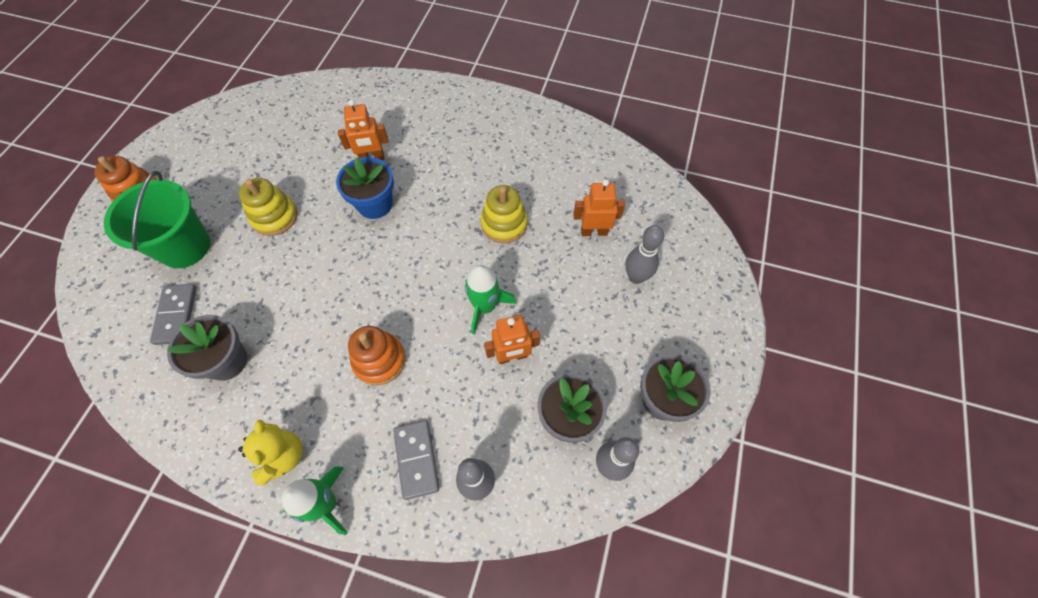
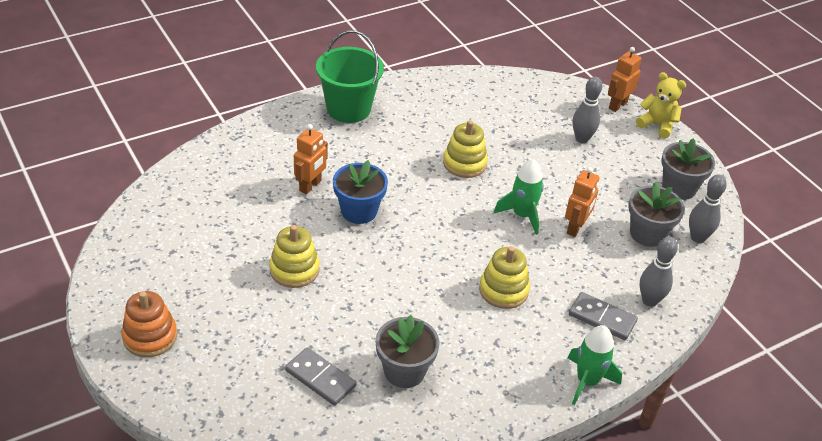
camera: 50 degrees left, 20 degrees down
green bucket [104,171,210,268] -> green bucket moved to [316,30,384,123]
yellow teddy bear [238,420,303,485] -> yellow teddy bear moved to [636,72,686,138]
orange stacking toy [348,326,406,386] -> yellow stacking toy [479,246,530,309]
orange robot [573,179,625,236] -> orange robot moved to [608,47,641,112]

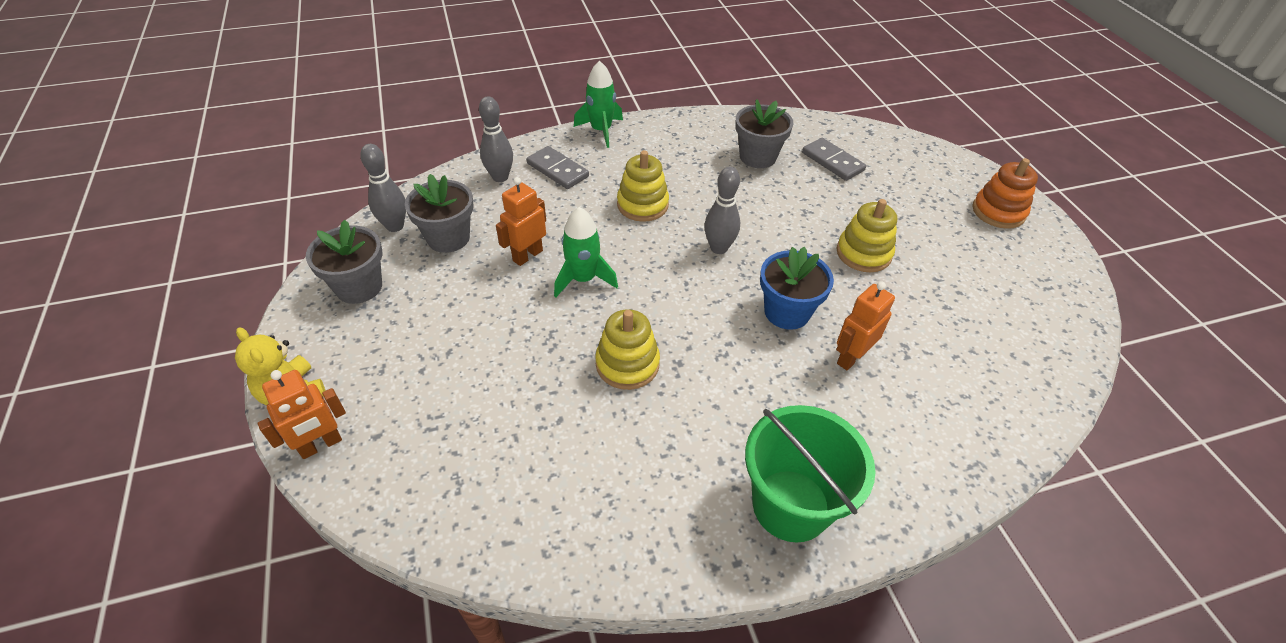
camera: 165 degrees left, 5 degrees up
grey bowling pin [573,77,603,143] -> grey bowling pin moved to [704,167,740,254]

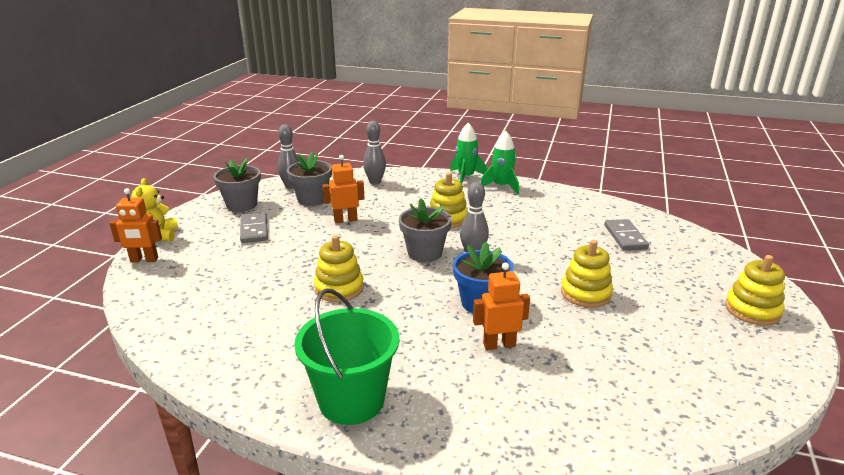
camera: 35 degrees right, 20 degrees down
grey domino [527,146,589,189] -> grey domino moved to [240,212,268,243]
green rocket [554,207,618,297] -> green rocket moved to [481,131,519,194]
grey flower pot [735,99,793,168] -> grey flower pot moved to [399,198,452,262]
orange stacking toy [972,158,1038,229] -> yellow stacking toy [725,255,785,326]

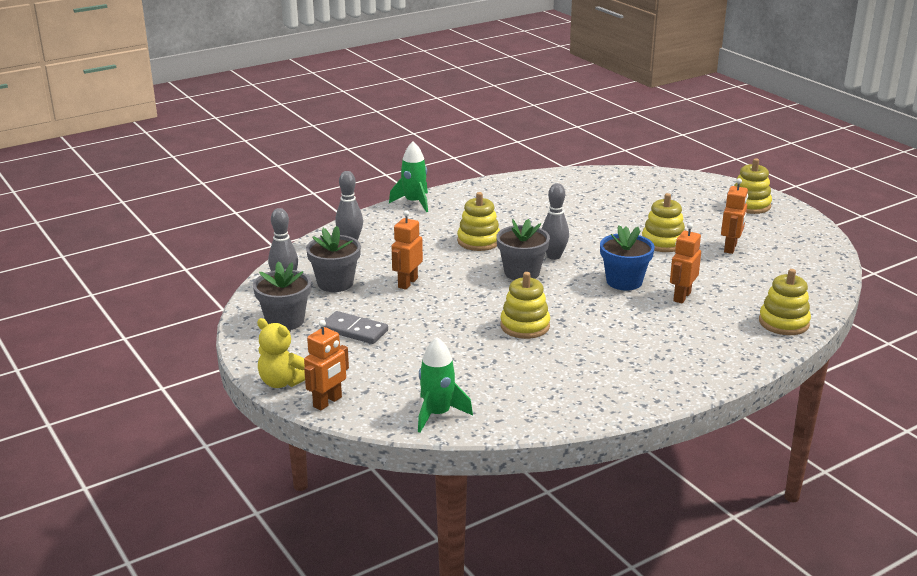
camera: 50 degrees left, 0 degrees up
green bucket [294,288,399,425] -> none
green rocket [481,131,519,194] -> green rocket moved to [418,337,473,433]
grey domino [604,219,649,250] -> none
none -> orange robot [721,178,748,254]
none -> yellow stacking toy [759,269,811,335]

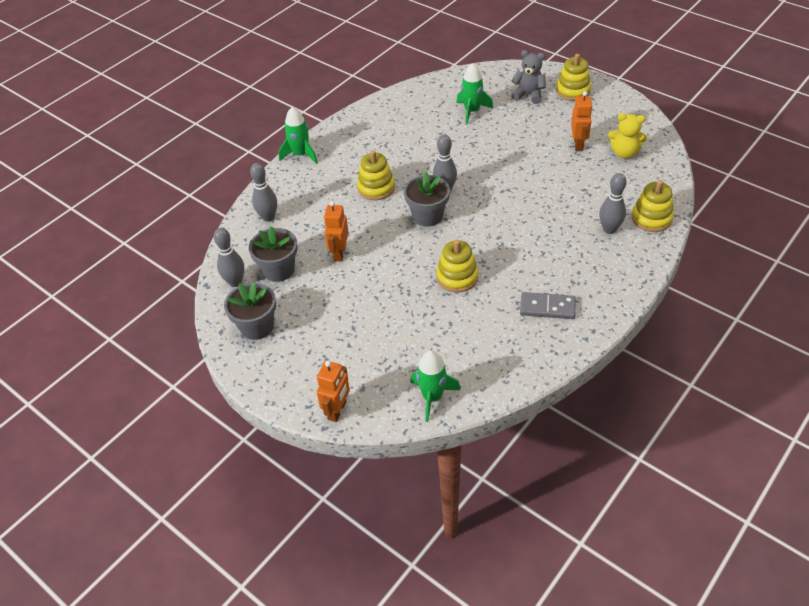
camera: 15 degrees left, 20 degrees up
yellow teddy bear [257,318,305,388] -> yellow teddy bear moved to [608,113,647,159]
grey domino [324,311,388,344] -> grey domino moved to [520,292,575,319]
blue flower pot [600,225,655,291] -> none
yellow stacking toy [642,193,685,252] -> none
orange robot [670,223,701,303] -> none
none -> green rocket [456,63,493,125]
none -> grey teddy bear [511,50,546,104]
none -> grey bowling pin [599,173,627,234]

